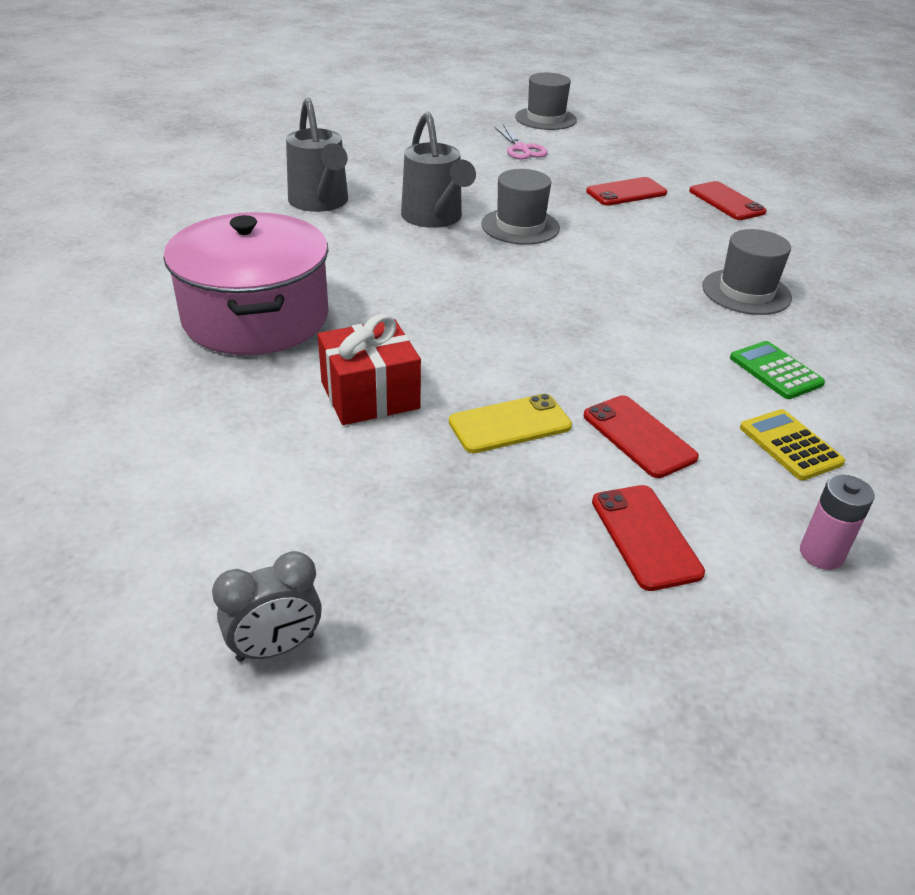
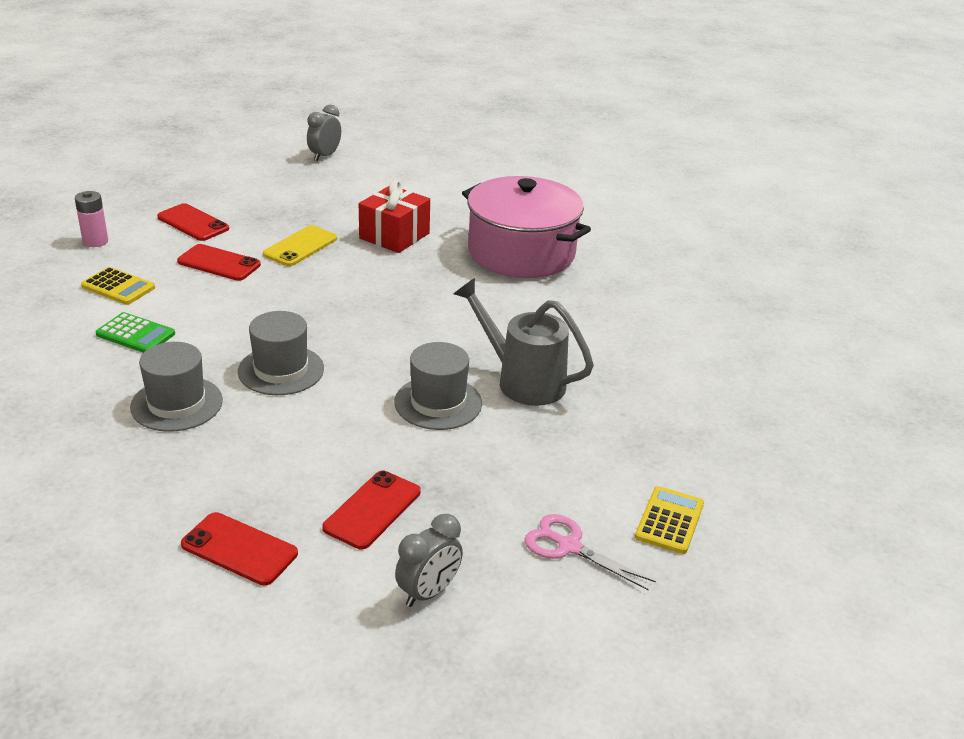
camera: 145 degrees right, 5 degrees down
grey watering can [286,98,348,212] -> none
grey hat [515,73,577,130] -> grey hat moved to [238,311,324,395]
none -> grey clock [395,514,463,607]
none -> yellow calculator [635,486,704,554]

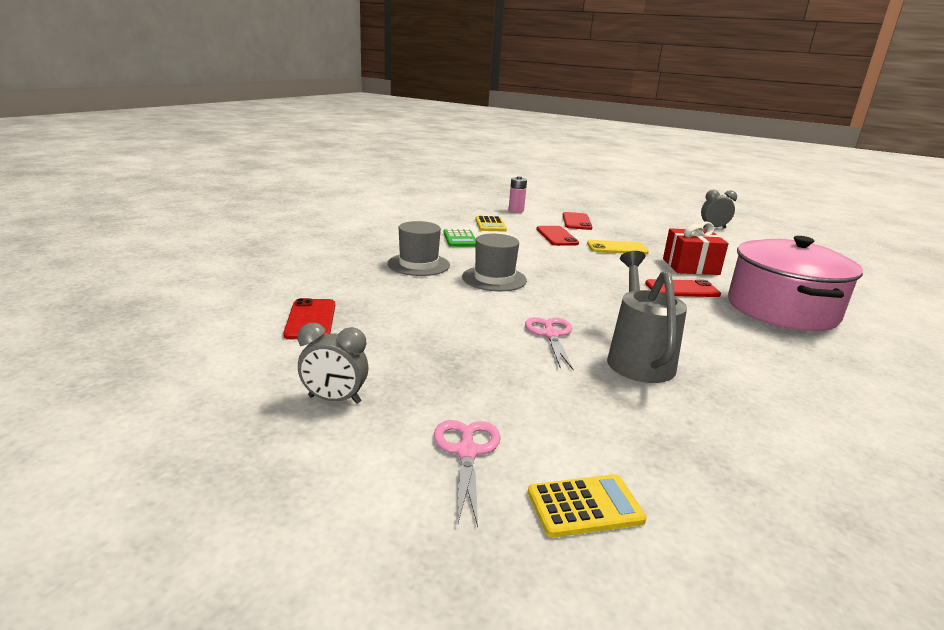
camera: 55 degrees right, 10 degrees down
red phone [322,471,421,549] -> red phone moved to [645,279,721,297]
grey hat [394,342,482,430] -> pink scissors [525,317,574,371]

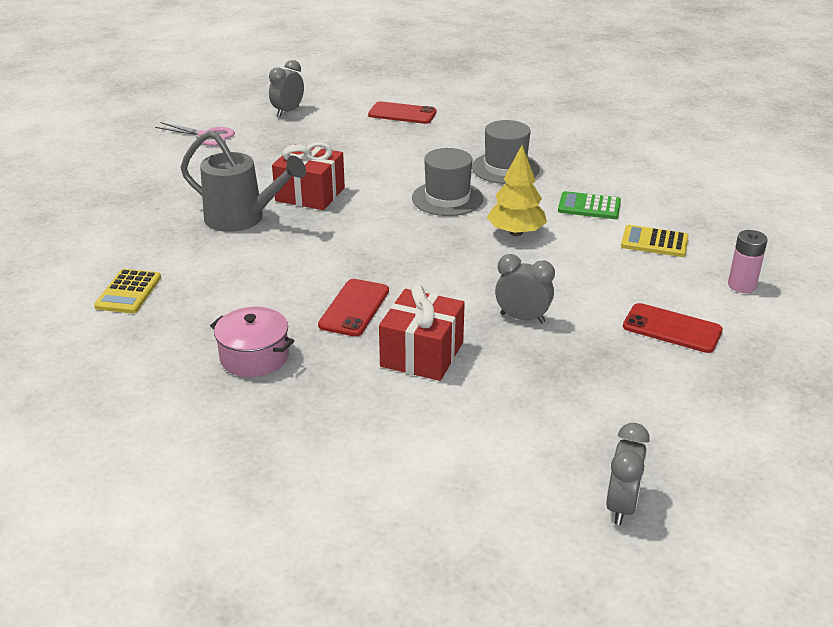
camera: 115 degrees right, 10 degrees up
pink scissors [525,317,574,371] -> red gift [272,142,345,210]
yellow calculator [528,474,647,538] -> yellow calculator moved to [94,269,161,313]
red phone [536,226,579,246] -> none
yellow phone [587,240,649,254] -> grey clock [495,254,555,323]
pink pot [728,236,863,331] -> pink pot [210,307,294,377], size x0.50
none -> yellow tree [487,145,547,236]

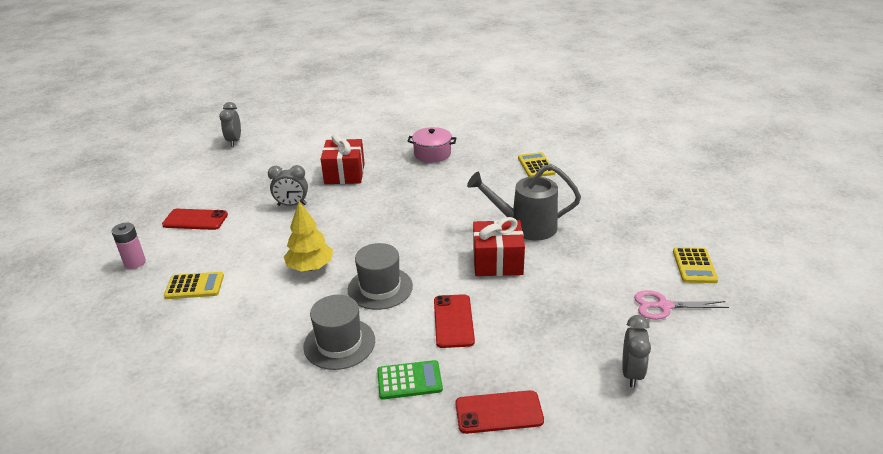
camera: 160 degrees right, 0 degrees up
red phone [318,279,389,337] -> red phone moved to [434,294,475,348]
green calculator [558,191,621,219] -> green calculator moved to [377,360,443,400]
none -> yellow calculator [673,247,718,283]

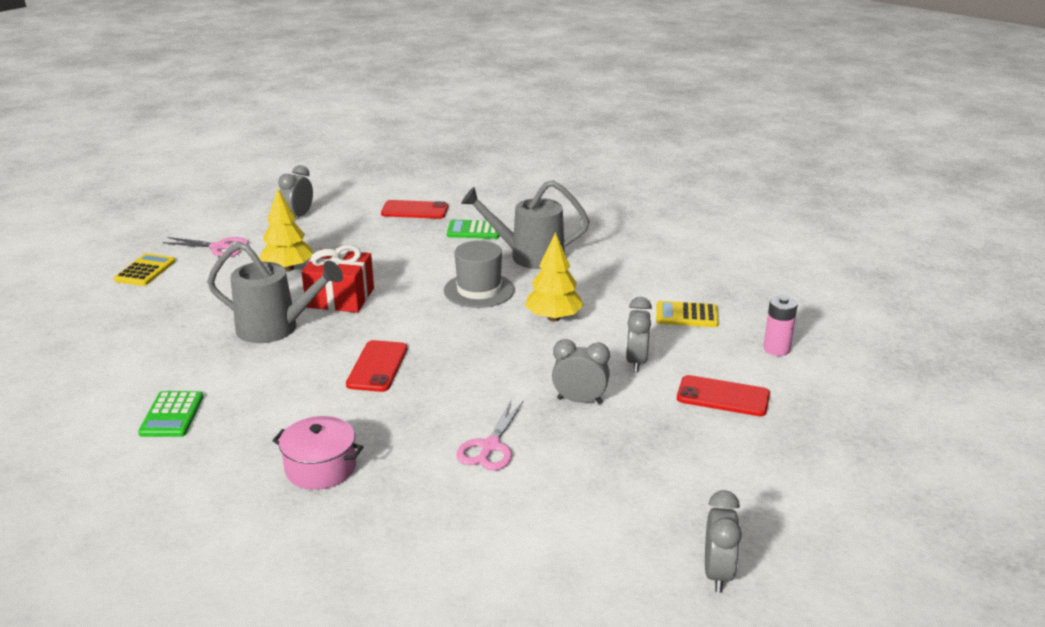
camera: 170 degrees left, 5 degrees down
grey hat [303,295,375,370] -> grey watering can [461,180,589,269]
red gift [321,134,365,184] -> pink scissors [456,401,523,471]
red phone [434,294,475,348] -> red phone moved to [346,340,408,392]
yellow calculator [518,152,555,177] -> green calculator [138,391,204,437]
none -> yellow tree [259,188,313,272]
none -> grey clock [626,297,652,372]

